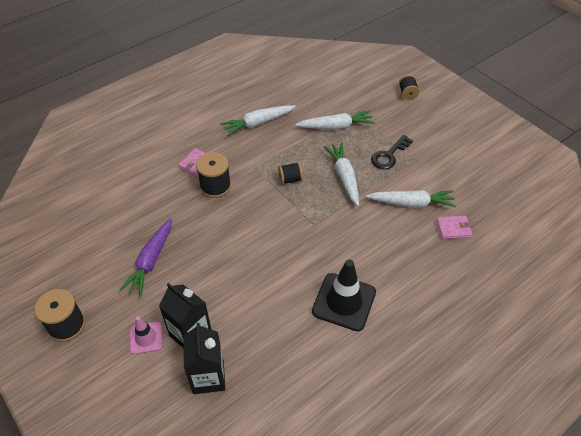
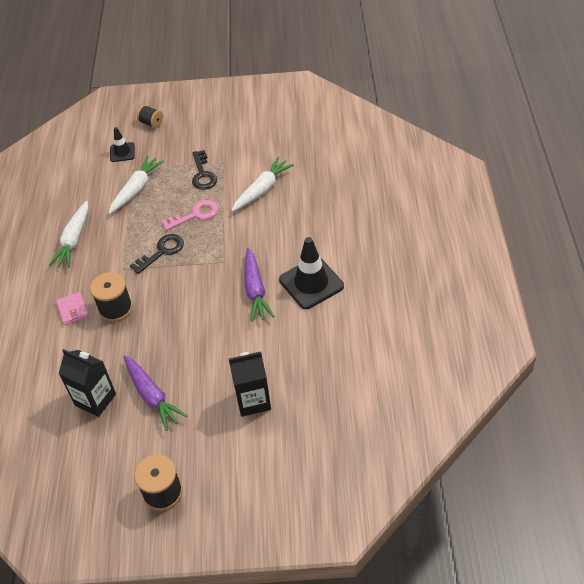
camera: 50 degrees left, 0 degrees up
pink traffic cone [130,316,162,354] -> none
black carton [183,323,225,394] -> black carton moved to [59,349,116,417]
black spool [278,162,303,185] -> black key [130,234,184,274]
white carrot [323,142,359,206] -> pink key [162,200,218,231]
pink wallet [436,216,473,239] -> none
none -> black traffic cone [110,127,135,162]
none -> purple carrot [244,248,275,322]

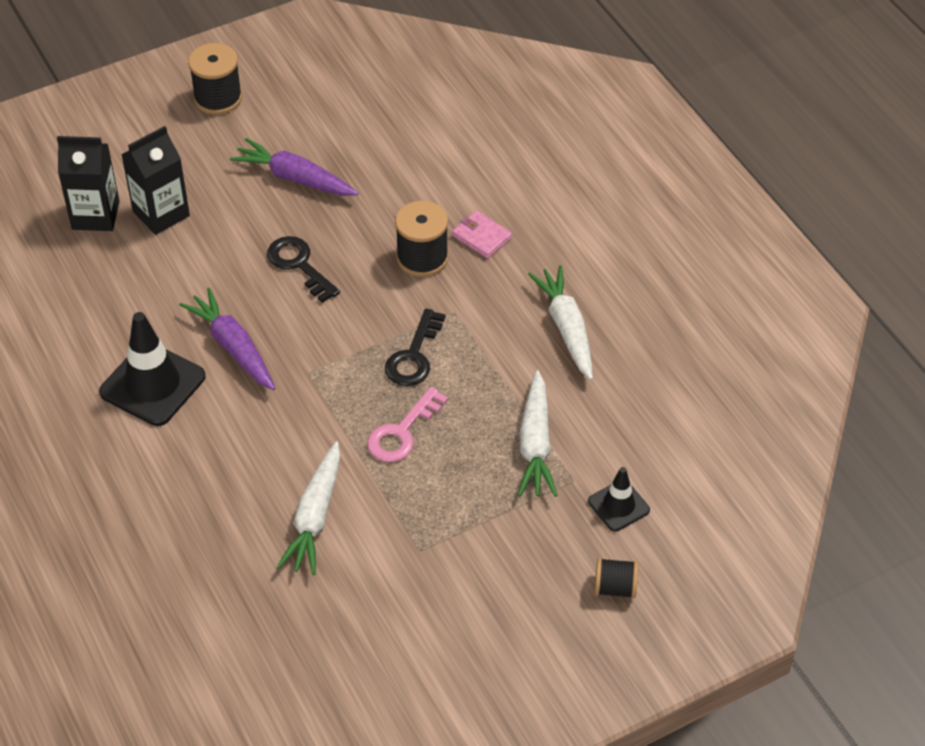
camera: 150 degrees right, 0 degrees up
black carton [59,349,116,417] -> black carton moved to [57,136,120,231]
black key [192,150,217,190] -> black key moved to [267,236,340,303]

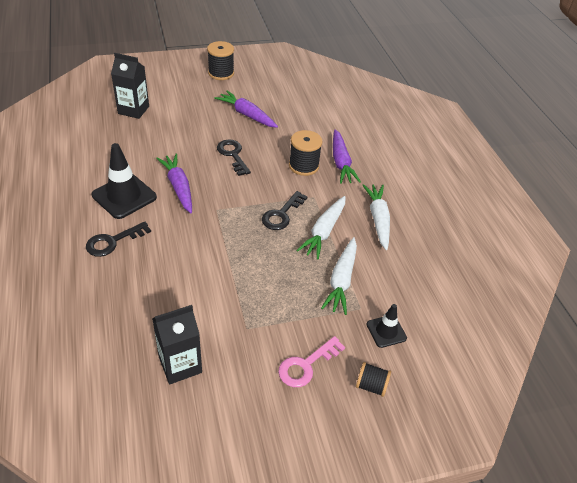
camera: 10 degrees right, 5 degrees down
black carton [121,126,190,235] -> black carton moved to [152,305,202,384]
white carrot [276,441,340,575] -> white carrot moved to [296,196,345,259]
pink key [367,387,448,462] -> pink key moved to [278,336,345,387]
pink wallet [452,211,512,258] -> purple carrot [333,129,361,184]
none -> black key [86,222,151,257]

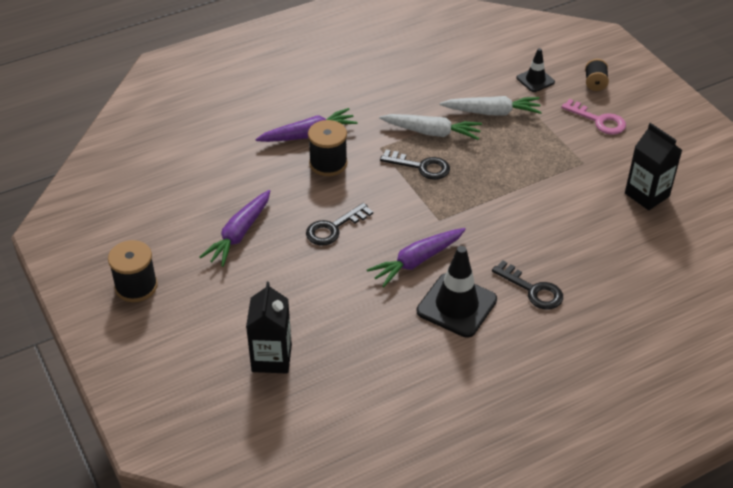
camera: 100 degrees left, 0 degrees up
white carrot [363,184,390,250] -> none

